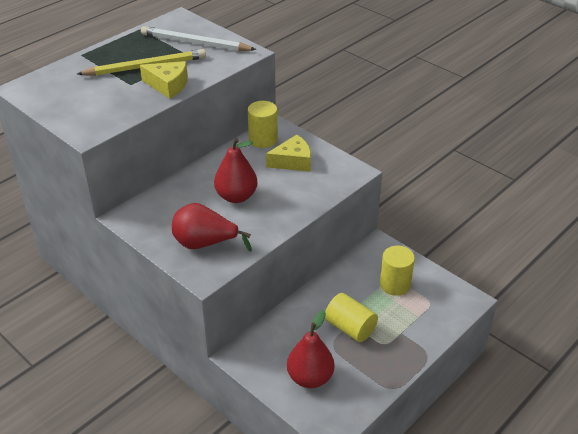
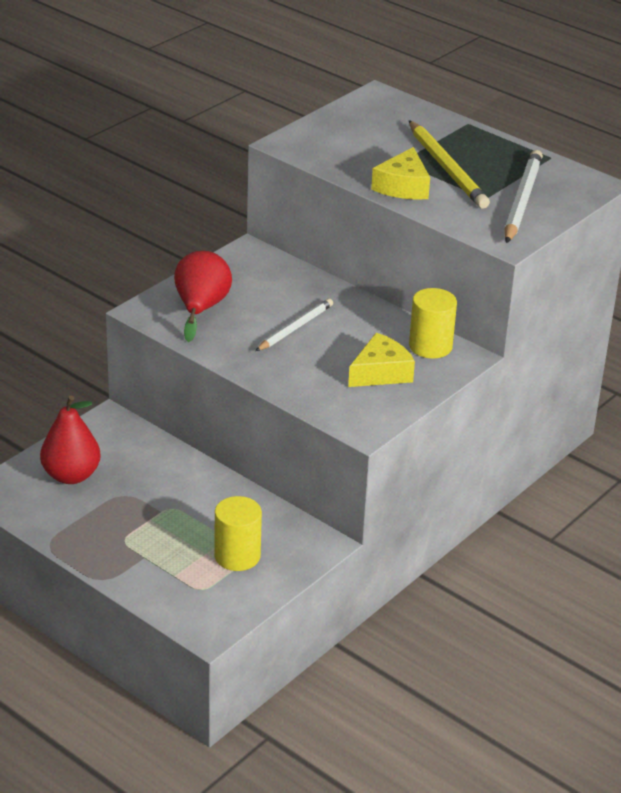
camera: 85 degrees right, 5 degrees down
red pear [214,138,258,203] -> white pencil [255,298,333,351]
yellow cheese [266,135,311,171] -> yellow cheese turned 105 degrees counterclockwise [348,333,415,387]
yellow cylinder [325,293,378,342] -> none

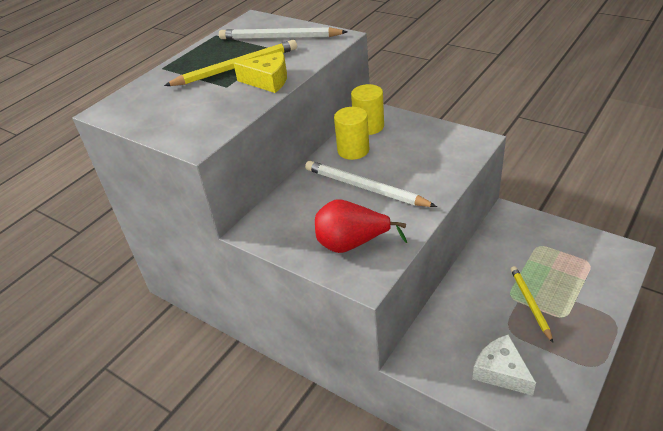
camera: 90 degrees left, 5 degrees up
red pear [40,396,101,484] -> white cheese [472,334,536,396]
yellow cylinder [214,496,262,571] -> yellow cylinder moved to [334,107,369,160]
white pencil [255,298,333,351] -> white pencil [305,161,437,207], size x1.56
yellow cheese [348,333,415,387] -> none
none -> yellow pencil [510,266,553,343]

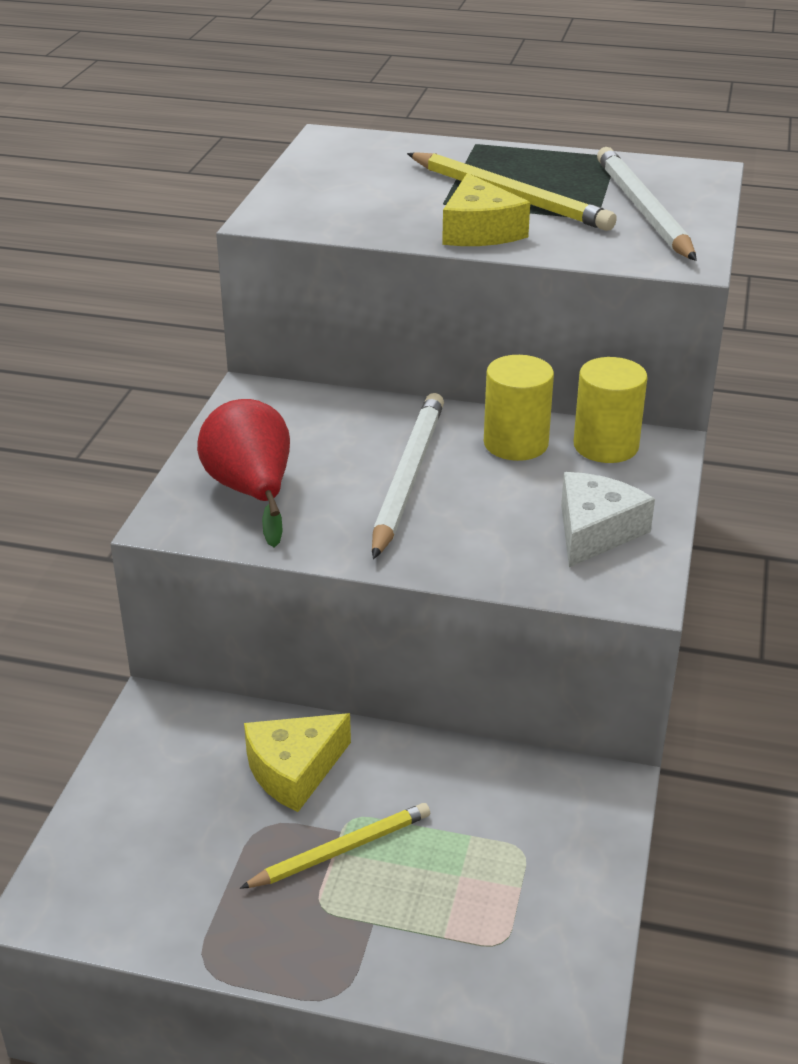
camera: 65 degrees right, 5 degrees down
white cheese [472,334,536,396] -> white cheese moved to [561,472,655,567]
none -> yellow cheese [244,713,351,812]

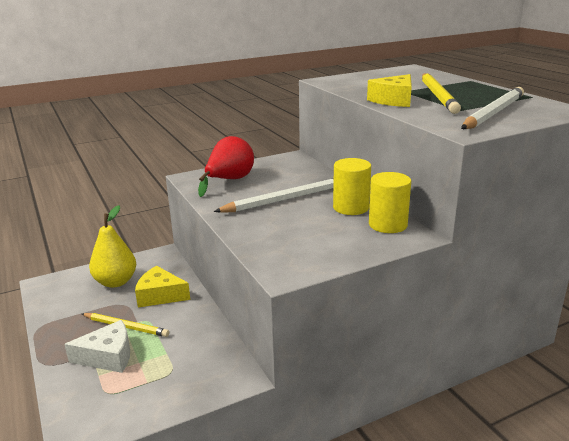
camera: 50 degrees right, 10 degrees down
white cheese [561,472,655,567] -> white cheese moved to [64,320,130,373]
none -> yellow pear [89,205,136,288]

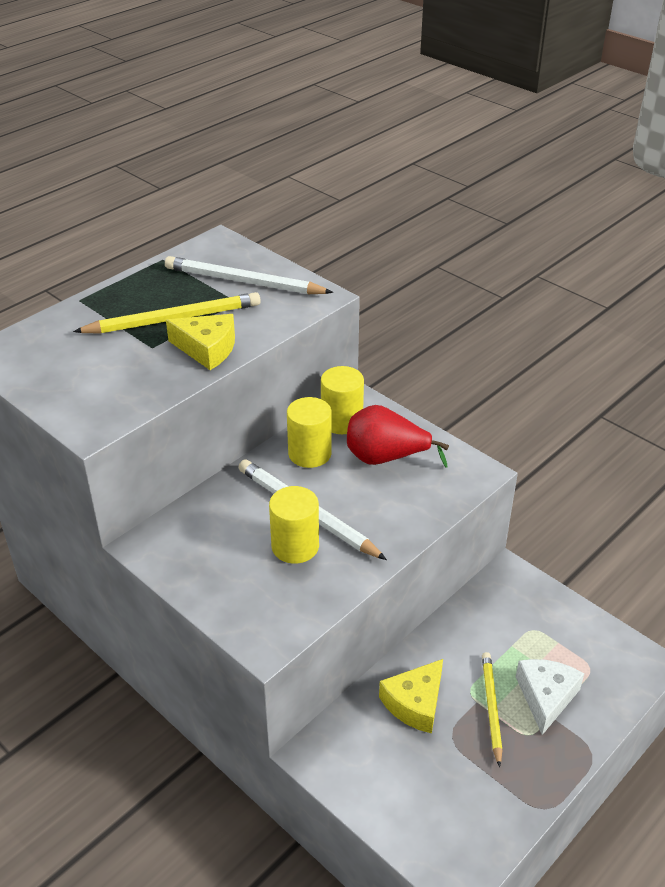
camera: 110 degrees left, 15 degrees up
white cheese [64,320,130,373] -> white cheese turned 45 degrees clockwise [516,659,584,735]
yellow pear [89,205,136,288] -> none
yellow cheese [135,266,190,308] -> yellow cheese turned 45 degrees clockwise [379,659,443,734]
red pear [198,136,254,197] -> red pear moved to [347,405,449,468]
none -> yellow cylinder [269,486,319,564]

